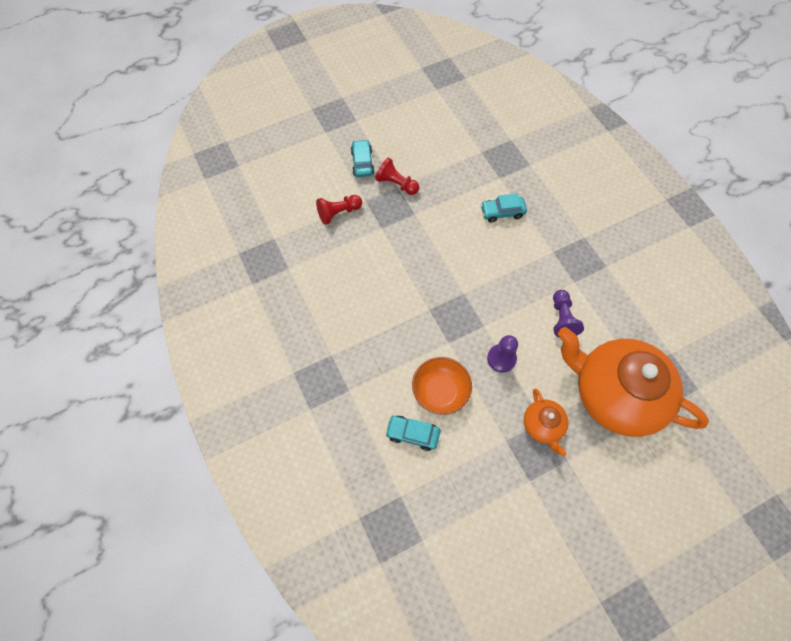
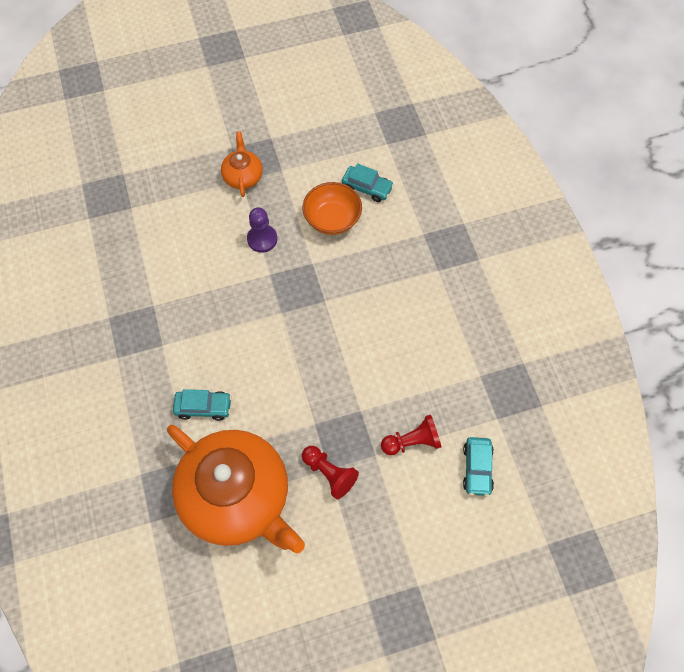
camera: 170 degrees left, 0 degrees up
turquoise car [351,139,374,177] -> turquoise car moved to [463,437,494,496]
purple pawn [553,290,584,338] -> none
orange teapot [558,327,709,437] -> orange teapot moved to [167,425,305,554]

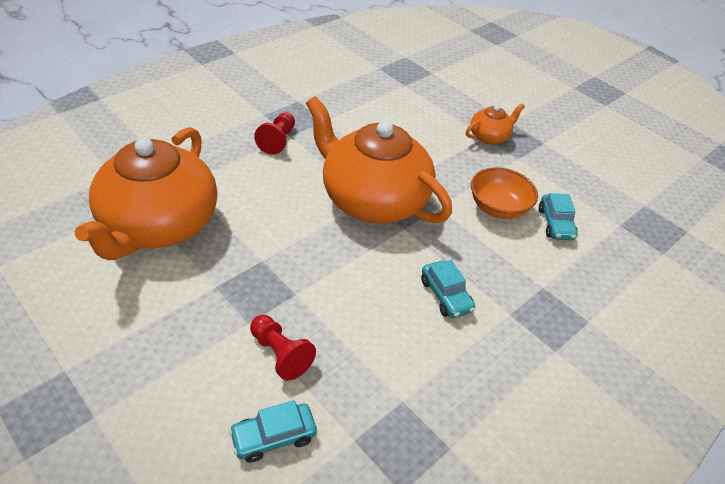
camera: 60 degrees right, 20 degrees down
turquoise car [173,389,232,421] -> turquoise car moved to [421,260,475,318]
purple pawn [247,208,277,253] -> none
red pawn [302,446,359,499] -> red pawn moved to [254,112,295,155]
none -> orange teapot [306,96,452,223]

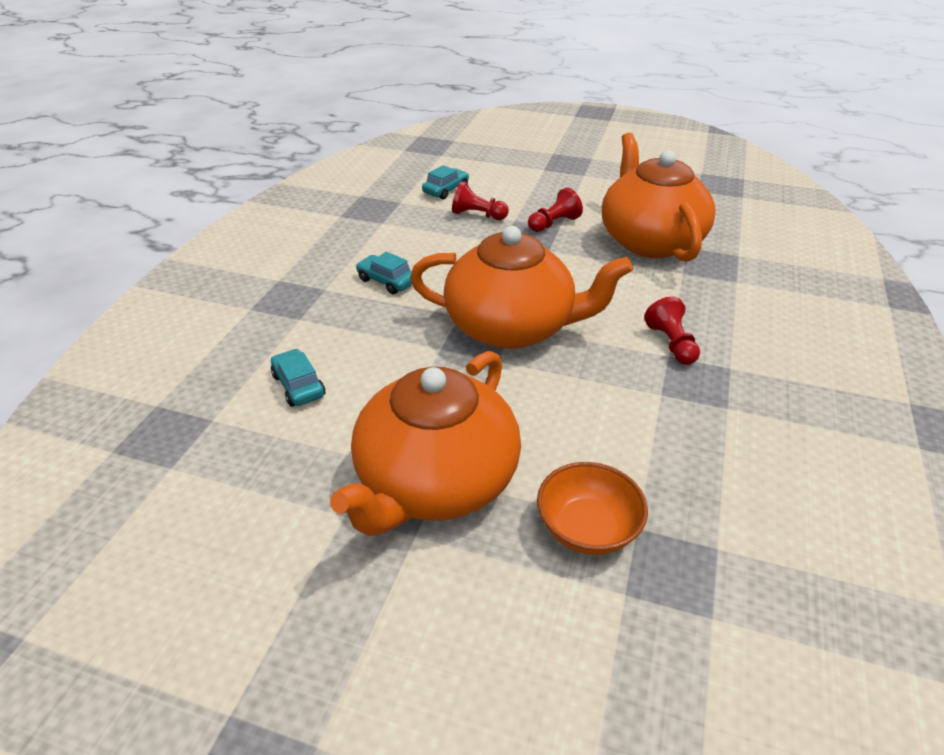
camera: 155 degrees right, 5 degrees down
orange teapot [466,103,525,144] -> orange teapot [330,351,521,536], size x2.25
orange bowl [471,167,538,219] -> orange bowl moved to [537,462,648,555]
none -> red pawn [528,187,583,232]

